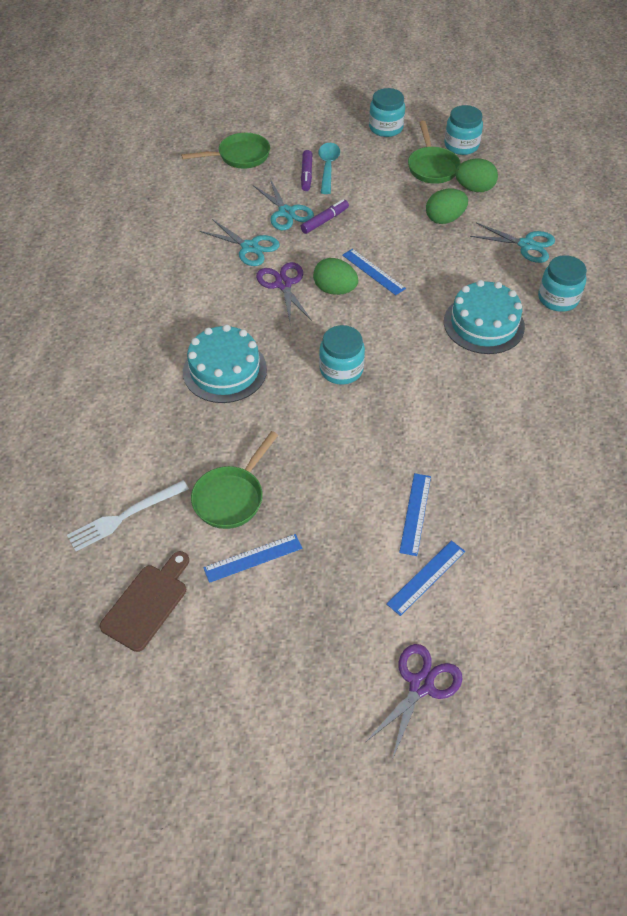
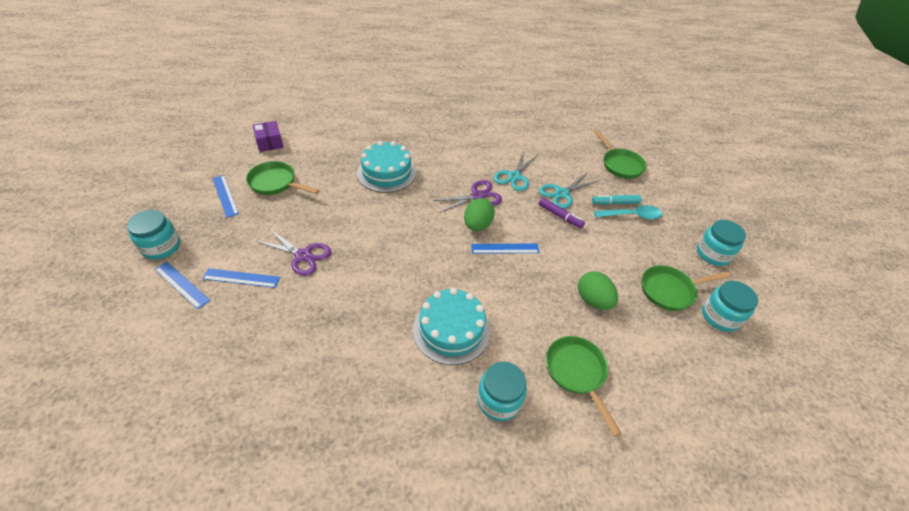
camera: 80 degrees right, 5 degrees down
white fork [67,480,189,551] -> purple box [253,121,284,152]
brown cutting board [100,551,189,652] -> none
purple marker [301,150,312,191] -> turquoise marker [592,195,641,205]
turquoise jar [319,325,365,385] -> turquoise jar moved to [127,210,180,260]
blue ruler [342,249,406,295] -> blue ruler turned 45 degrees clockwise [471,244,539,253]
purple scissors [367,644,463,759] -> purple scissors moved to [256,229,332,276]
green egg [455,159,498,192] -> none
turquoise scissors [470,223,555,263] -> green pan [546,336,622,437]

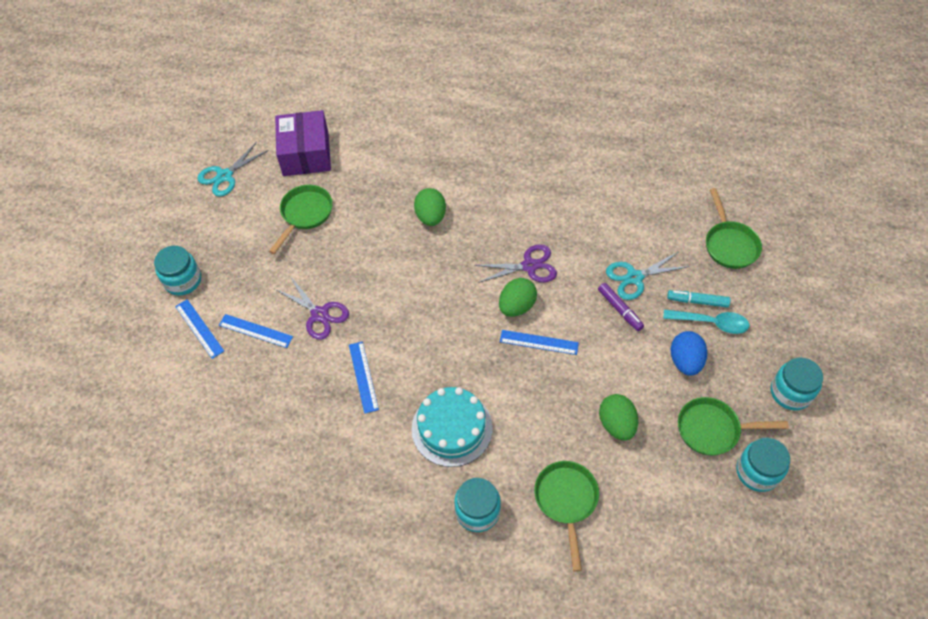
camera: 20 degrees right, 10 degrees up
blue ruler [212,175,239,218] -> blue ruler moved to [349,341,379,414]
green pan [246,161,320,195] -> green pan turned 75 degrees clockwise [269,185,333,254]
purple box [253,121,284,152] -> purple box [275,110,331,176], size x1.75
turquoise cake [357,141,416,193] -> green egg [414,188,446,226]
turquoise scissors [494,152,538,191] -> turquoise scissors moved to [197,142,269,197]
none -> blue egg [670,331,707,376]

